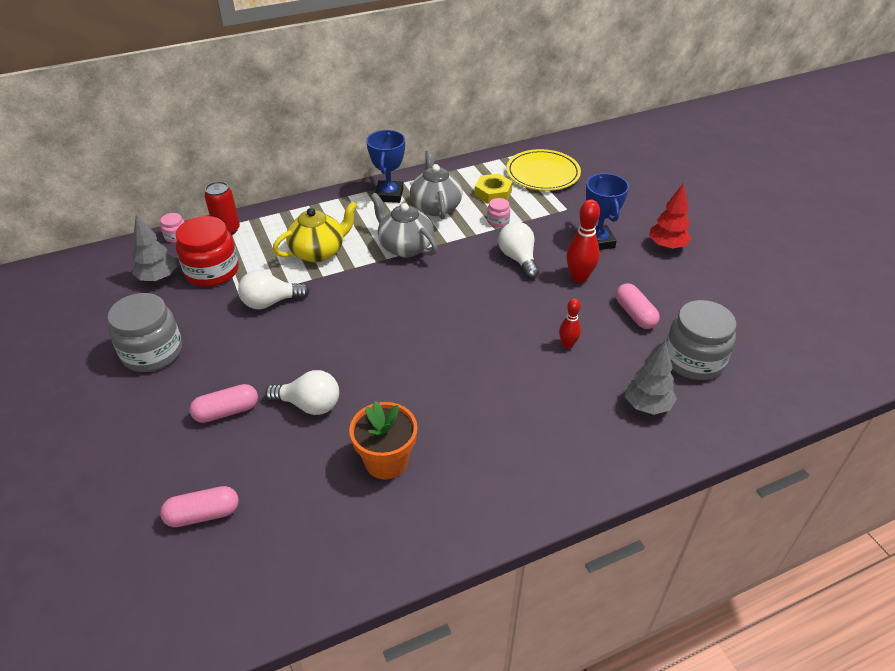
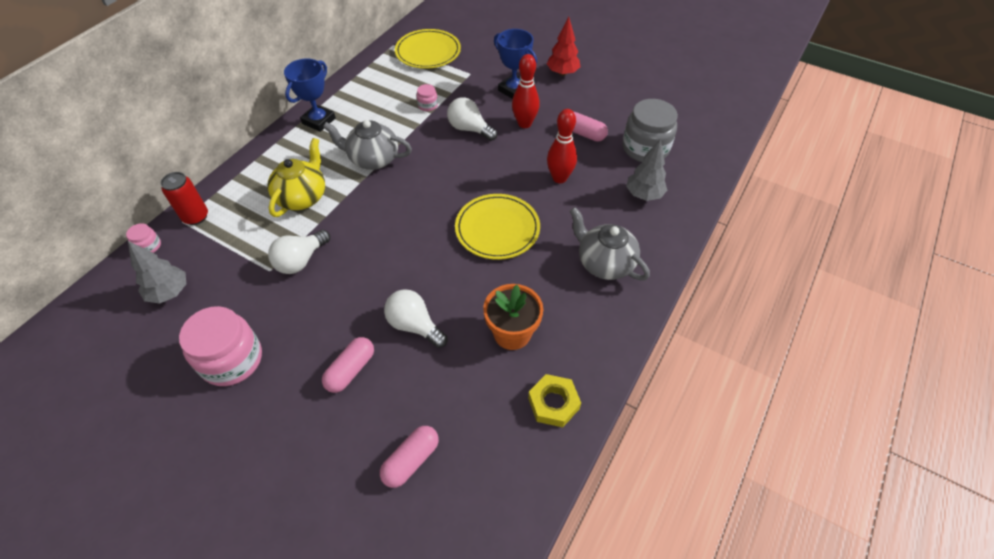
camera: 35 degrees left, 10 degrees up
grey jar [107,293,182,372] -> pink jar [179,306,262,386]
red jar [175,216,239,287] -> none
white light bulb [265,370,339,415] -> white light bulb turned 120 degrees counterclockwise [384,289,447,348]
blue trophy [366,130,405,203] -> blue trophy turned 60 degrees clockwise [284,59,336,132]
grey teapot [410,150,463,219] -> grey teapot moved to [570,207,650,280]
yellow nut [475,174,513,204] -> yellow nut moved to [528,374,581,427]
red bowling pin [559,298,581,349] -> red bowling pin [547,109,577,183], size x1.66
none -> yellow plate [455,194,540,260]

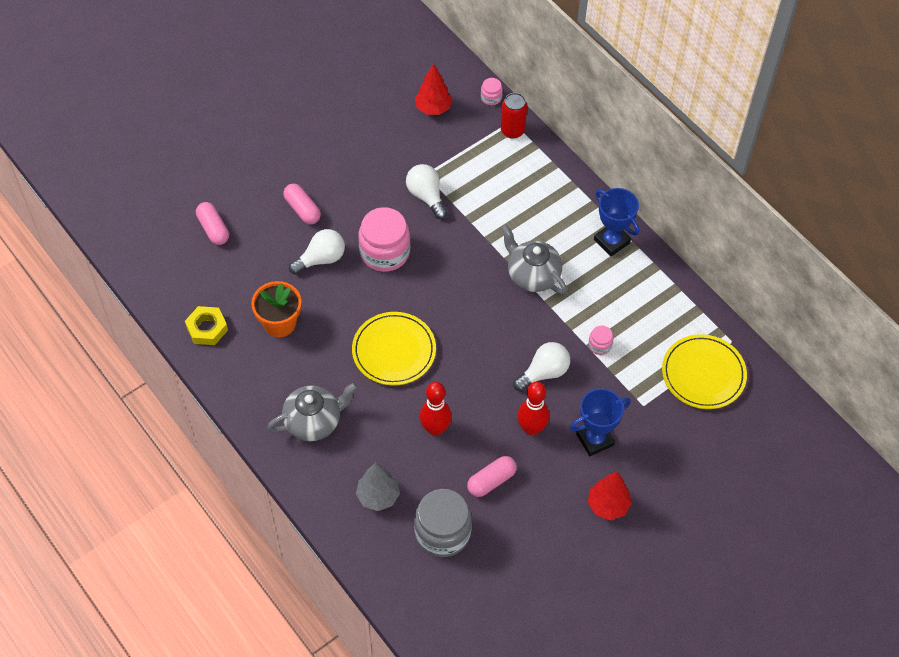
camera: 110 degrees right, 5 degrees up
grey tree [128,241,186,304] -> red tree [415,63,452,115]
pink jar [179,306,262,386] -> pink jar moved to [358,207,410,272]
yellow teapot [268,138,325,217] -> none
grey teapot [323,120,412,170] -> grey teapot turned 75 degrees counterclockwise [501,225,567,294]

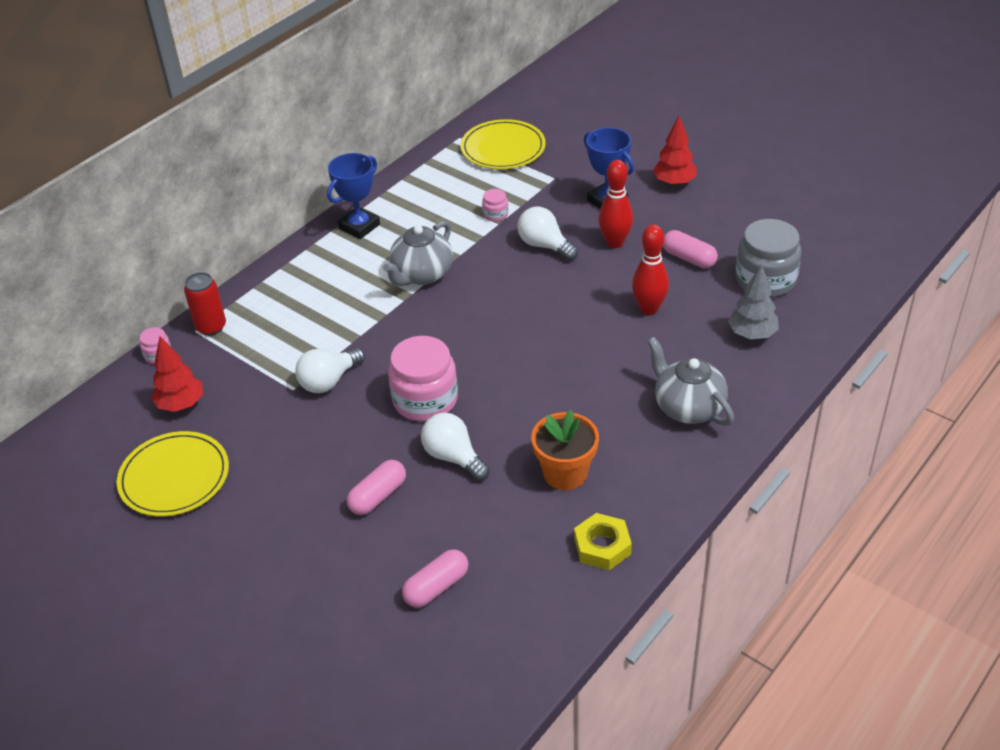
camera: 100 degrees left, 15 degrees down
yellow plate [352,312,436,386] -> yellow plate moved to [117,431,229,516]

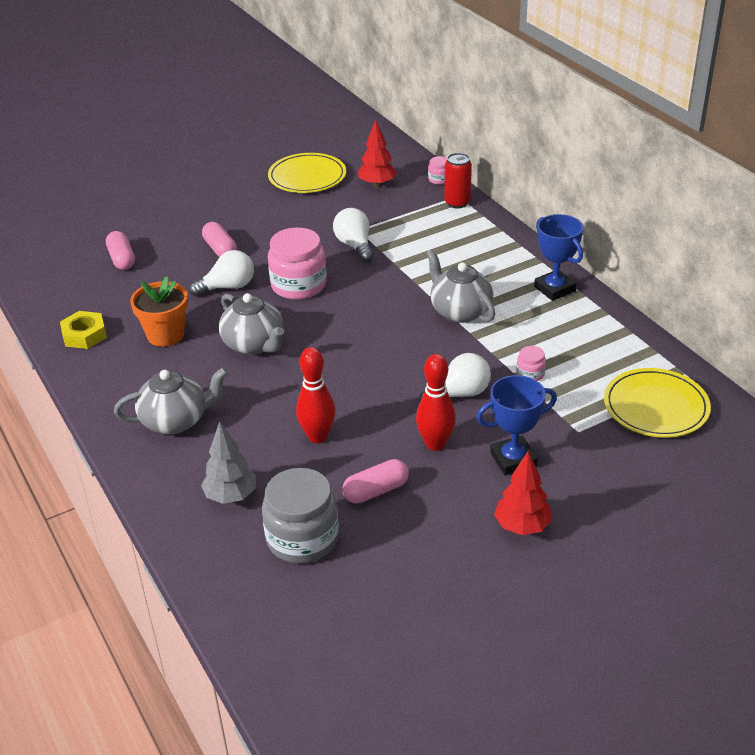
camera: 110 degrees right, 5 degrees down
none -> grey teapot [219,293,284,355]

